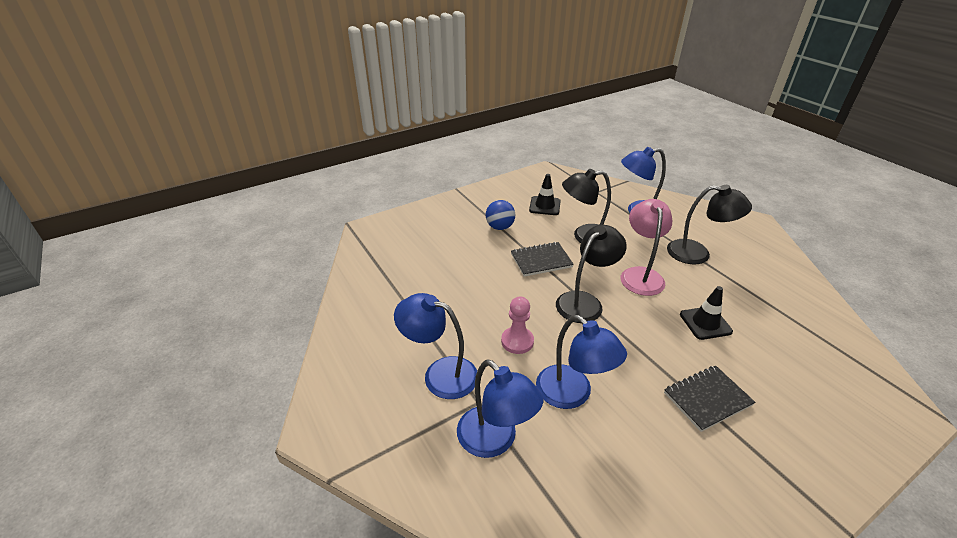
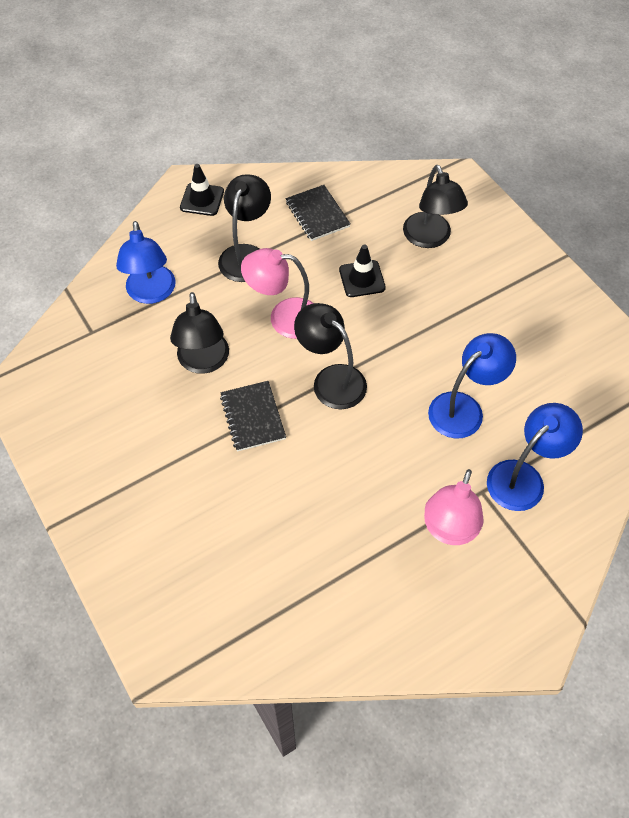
camera: 90 degrees left, 20 degrees up
blue lamp [394,293,477,399] -> pink lamp [424,469,484,545]
blue ball [485,200,515,230] -> none
pink pawn [501,296,534,354] -> none
black traffic cone [529,174,561,215] -> black traffic cone moved to [180,164,224,216]
black notebook [664,366,755,432] -> black notebook moved to [286,185,350,241]
none -> black lamp [403,165,468,248]

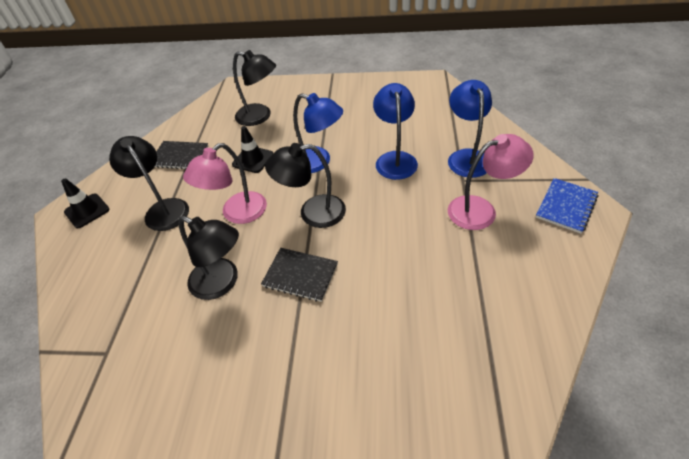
camera: 50 degrees left, 10 degrees down
blue lamp [116,221,176,304] -> blue lamp moved to [293,93,343,173]
pink lamp [424,469,484,545] -> pink lamp turned 75 degrees counterclockwise [448,134,534,230]
none -> blue notebook [536,178,598,234]

